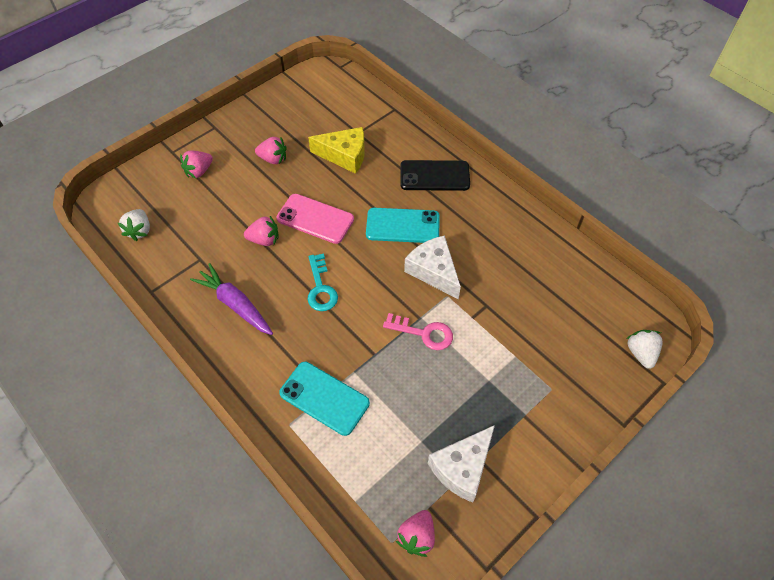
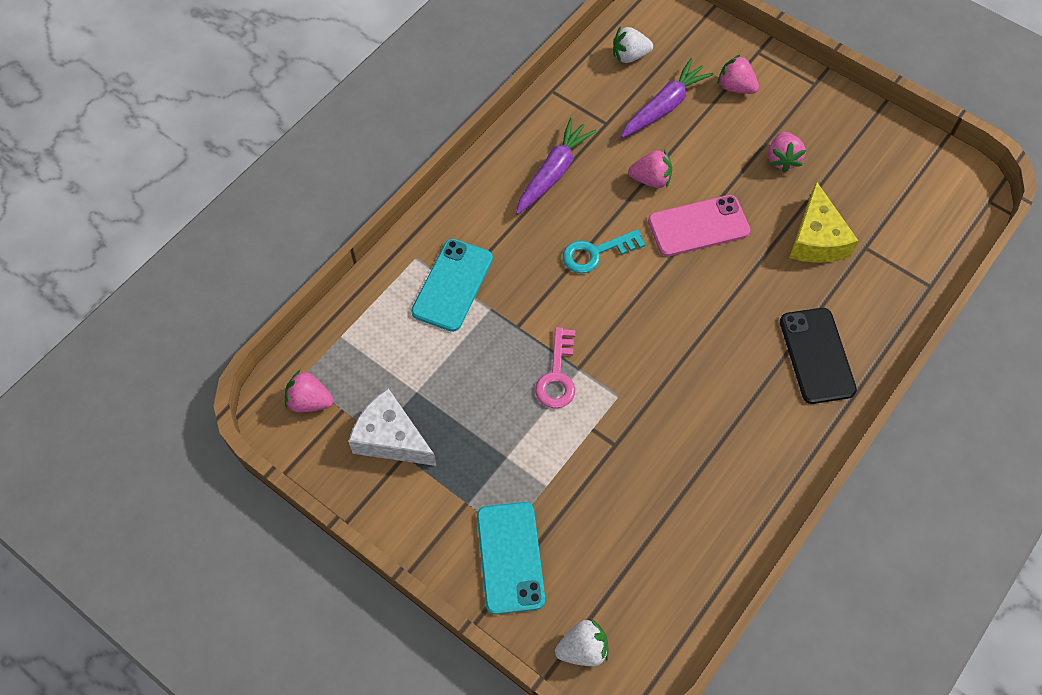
camera: 80 degrees right, 5 degrees up
pink strawberry [244,216,279,246] -> pink strawberry turned 75 degrees counterclockwise [628,150,672,188]
pink phone [276,194,354,244] -> pink phone turned 60 degrees clockwise [648,195,750,256]
turquoise phone [366,208,440,243] -> turquoise phone moved to [477,502,545,615]
white cheese [404,235,461,299] -> none
none -> purple carrot [621,58,714,138]

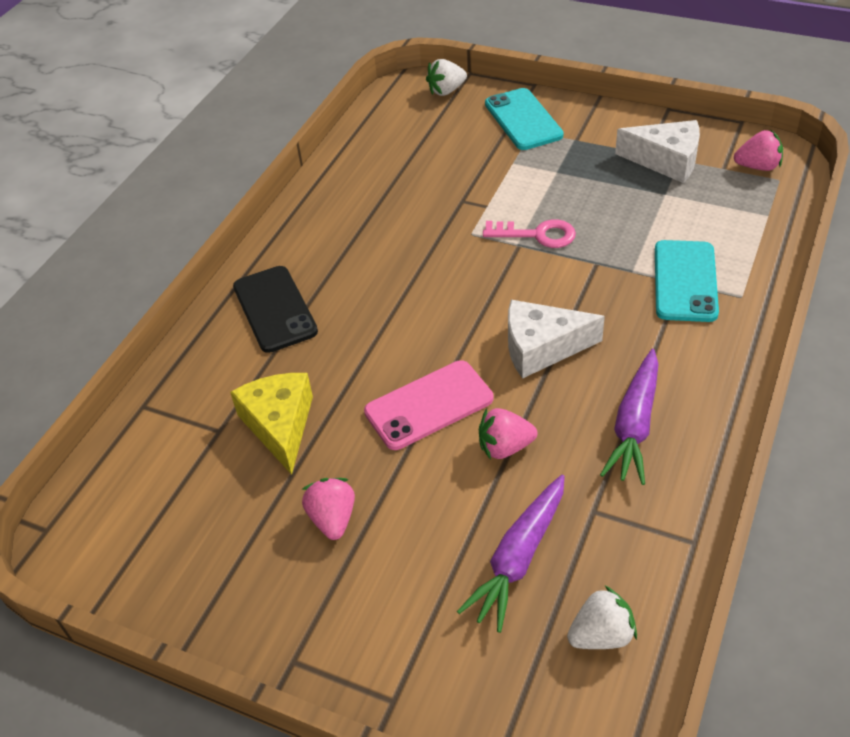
camera: 170 degrees right, 15 degrees down
pink key [535,327,576,408] -> pink key turned 105 degrees clockwise [483,219,576,248]
turquoise key [563,229,645,273] -> white cheese [508,300,605,379]
pink strawberry [718,54,759,94] -> none

